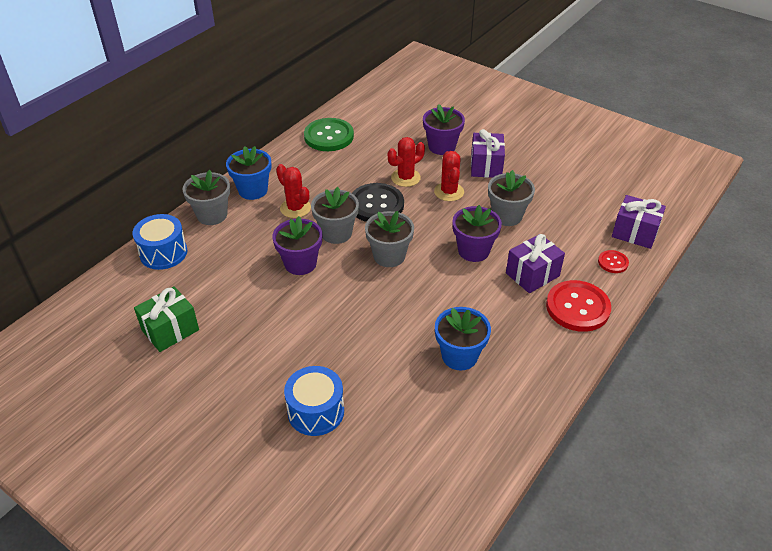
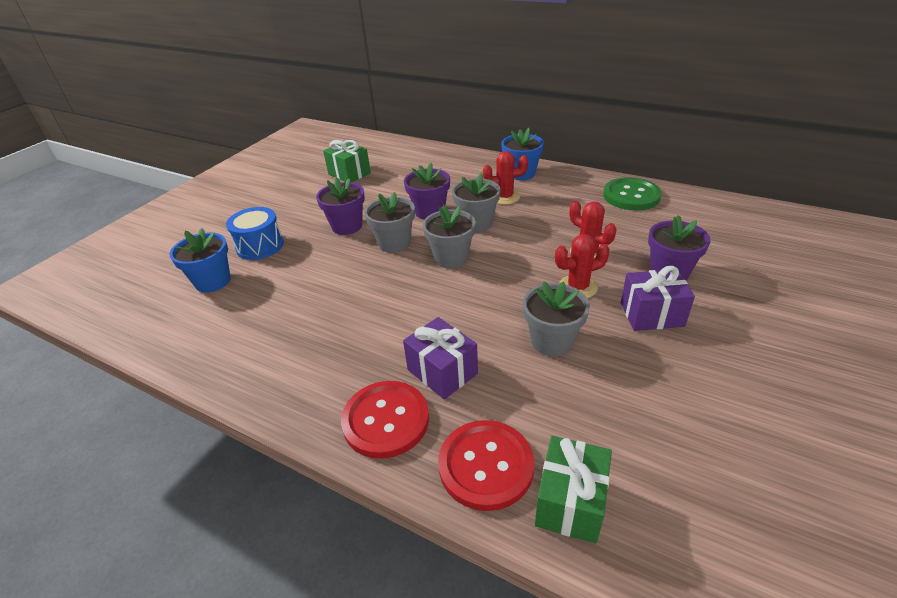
camera: 85 degrees right, 5 degrees down
blue drum [132,214,187,270] -> none
grey flower pot [182,170,230,225] -> grey flower pot moved to [364,192,415,253]
red cactus [276,164,311,218] -> red cactus turned 45 degrees clockwise [483,151,528,205]
black button [352,183,404,222] -> none
blue flower pot [435,307,491,370] -> blue flower pot moved to [169,228,231,293]
purple flower pot [452,205,502,262] -> purple flower pot moved to [316,177,365,235]
red button [598,250,629,273] -> red button [438,420,534,511], size x2.00
purple gift [612,195,666,249] -> green gift [535,436,612,543]

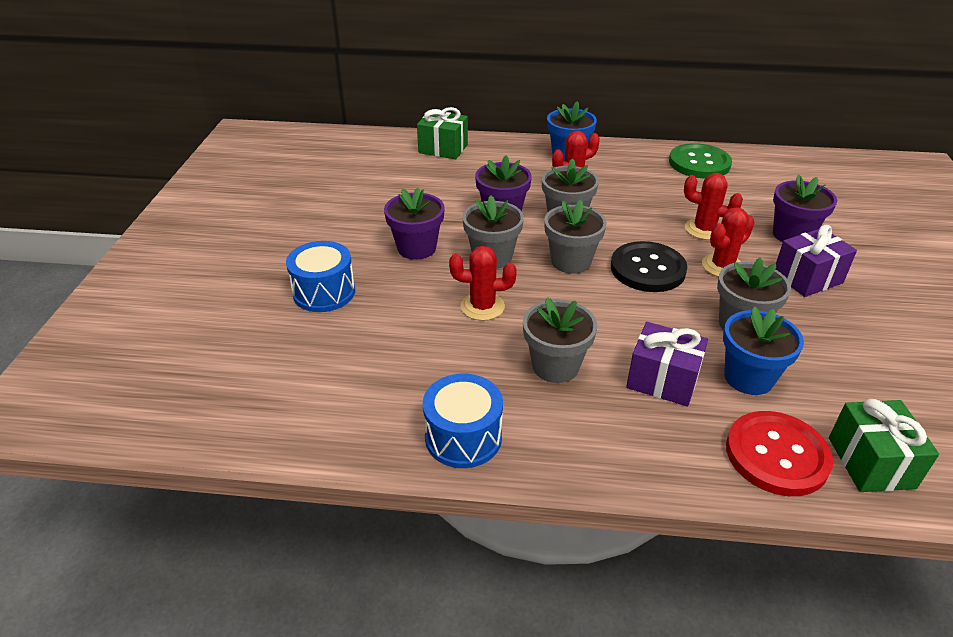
camera: 25 degrees left, 0 degrees up
blue flower pot [169,228,231,293] -> blue flower pot moved to [723,306,804,395]
green gift [323,140,371,182] -> green gift moved to [417,107,468,159]
red button [341,381,429,459] -> none
none -> blue drum [423,374,503,468]
none -> red cactus [449,246,517,321]
none -> grey flower pot [523,297,597,383]
none -> black button [611,241,687,292]

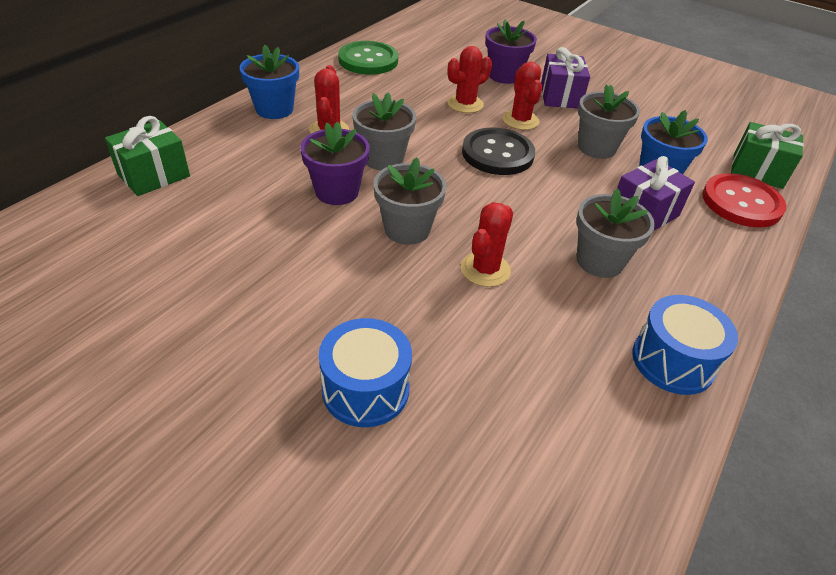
camera: 65 degrees left, 5 degrees up
purple flower pot [384,188,445,260] -> none
grey flower pot [544,200,607,274] -> none

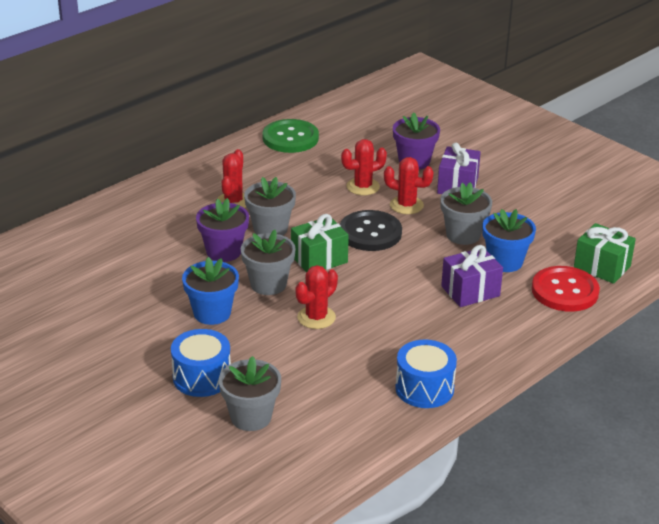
camera: 15 degrees right, 10 degrees down
green gift [105,116,190,196] -> green gift moved to [291,214,349,272]
blue flower pot [240,45,299,119] -> blue flower pot moved to [182,257,239,325]
red cactus [502,61,542,130] -> red cactus turned 75 degrees counterclockwise [384,157,434,214]
grey flower pot [576,188,655,278] -> grey flower pot moved to [219,356,281,431]

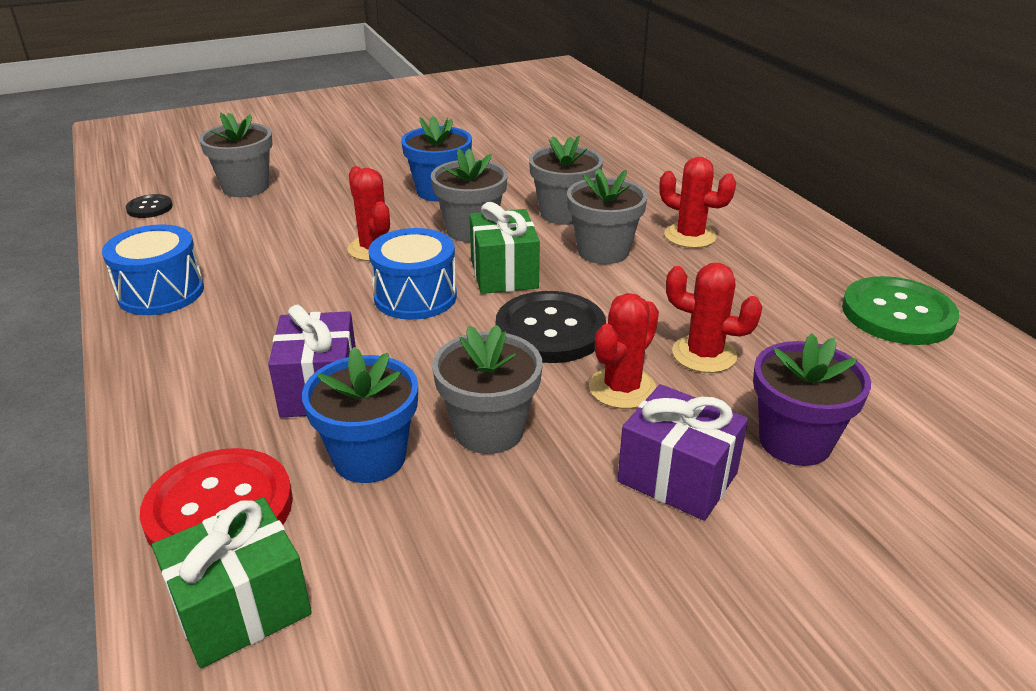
camera: 110 degrees right, 0 degrees up
blue drum [171,329,231,397] -> blue drum moved to [368,228,457,320]
purple flower pot [196,198,249,262] -> grey flower pot [529,136,603,225]
red cactus [341,139,387,195] -> red cactus turned 60 degrees counterclockwise [666,263,762,373]
none -> black button [126,194,173,218]

